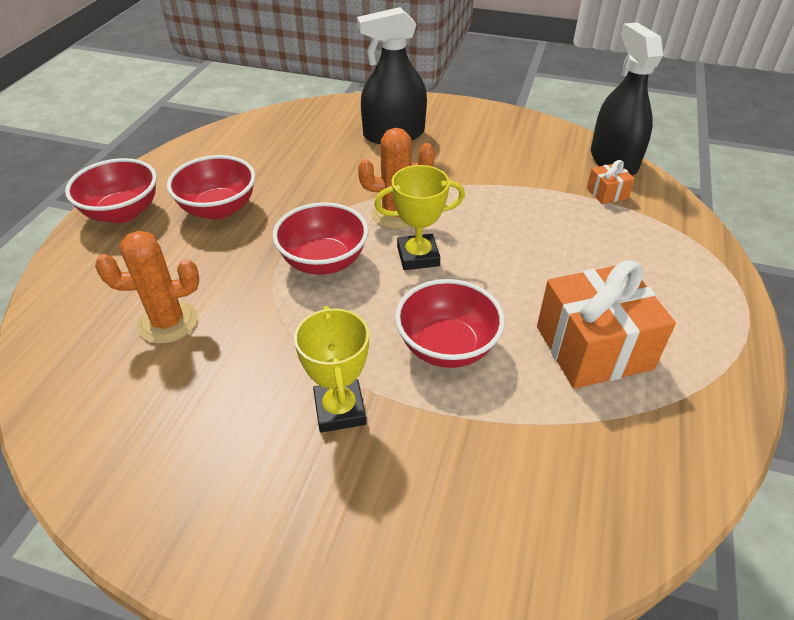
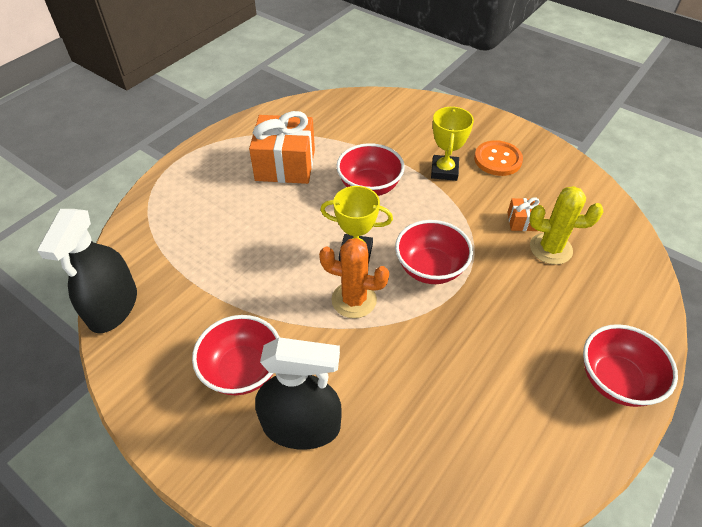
camera: 160 degrees left, 5 degrees up
orange cactus [95,231,199,344] -> yellow cactus [529,186,603,265]
red bowl [167,155,256,220] -> red bowl moved to [192,315,279,395]
orange gift [587,160,635,204] -> orange gift moved to [507,197,540,231]
none -> orange button [474,140,523,176]

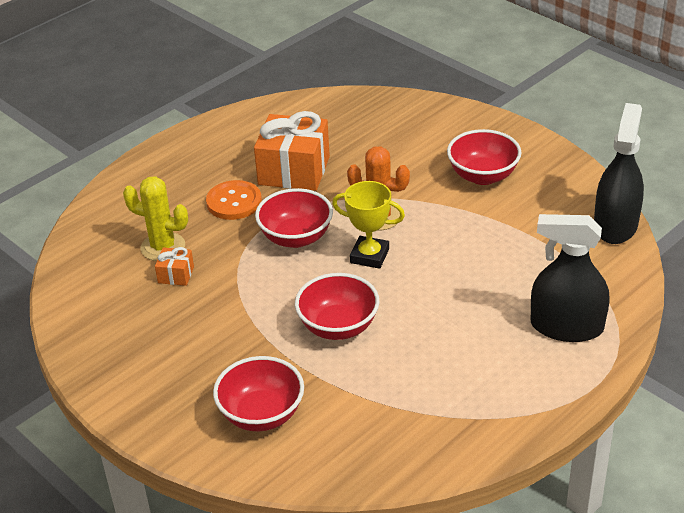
camera: 170 degrees left, 10 degrees down
orange gift [249,111,315,184] -> orange gift moved to [254,111,330,191]
black spray bottle [255,337,342,450] -> black spray bottle moved to [531,214,610,342]
yellow trophy [431,106,474,181] -> none
orange button [474,140,523,176] -> orange button moved to [206,180,262,220]
red bowl [583,324,678,407] -> red bowl moved to [213,356,304,431]

